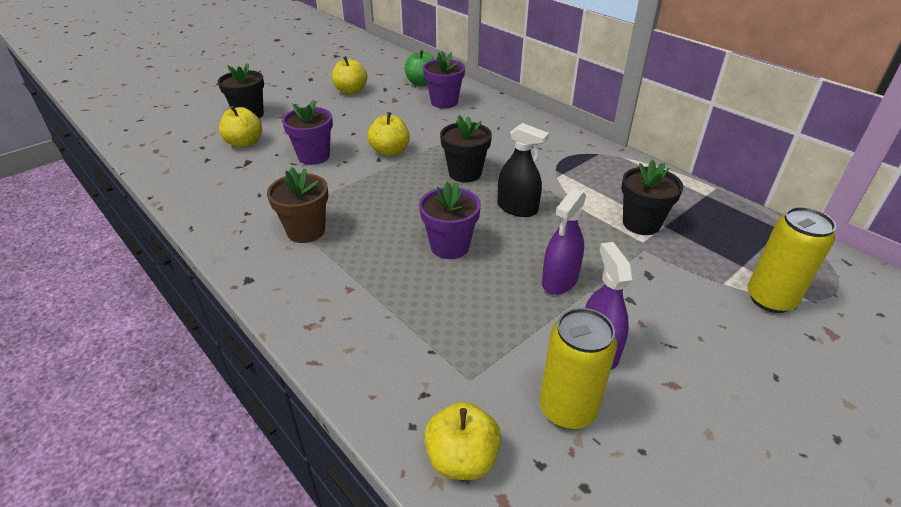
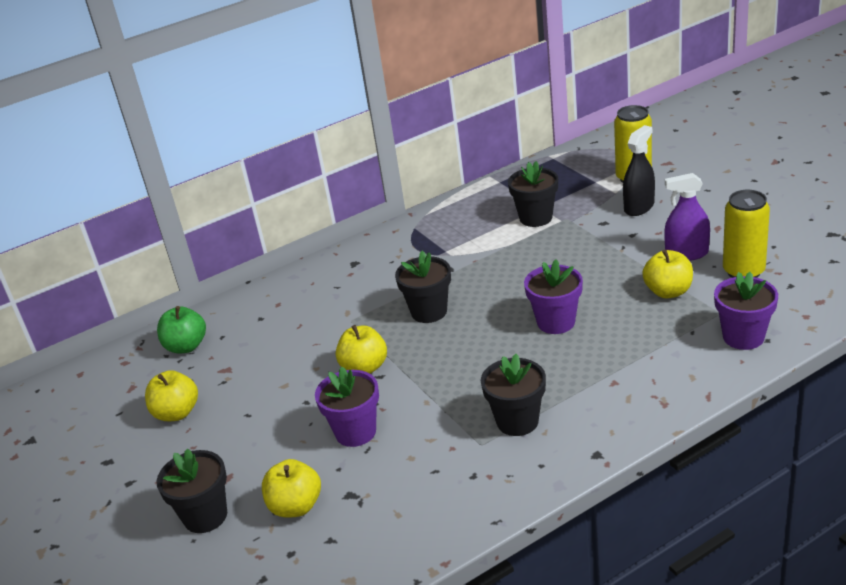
camera: 75 degrees left, 5 degrees down
brown flower pot [267,167,329,243] -> black flower pot [481,354,546,436]
purple flower pot [423,51,465,108] -> purple flower pot moved to [714,272,778,350]
yellow apple [424,402,501,480] -> yellow apple moved to [642,249,693,298]
black spray bottle [498,123,549,217] -> black spray bottle moved to [623,125,655,216]
purple spray bottle [542,189,586,295] -> none

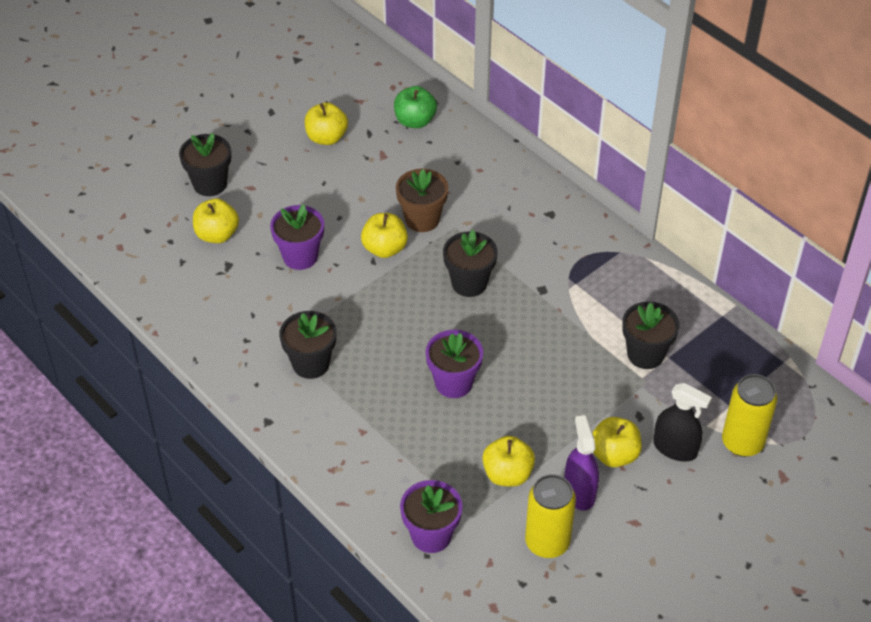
camera: 75 degrees right, 15 degrees up
none -> brown flower pot [396,169,448,232]
none -> yellow apple [593,417,642,467]

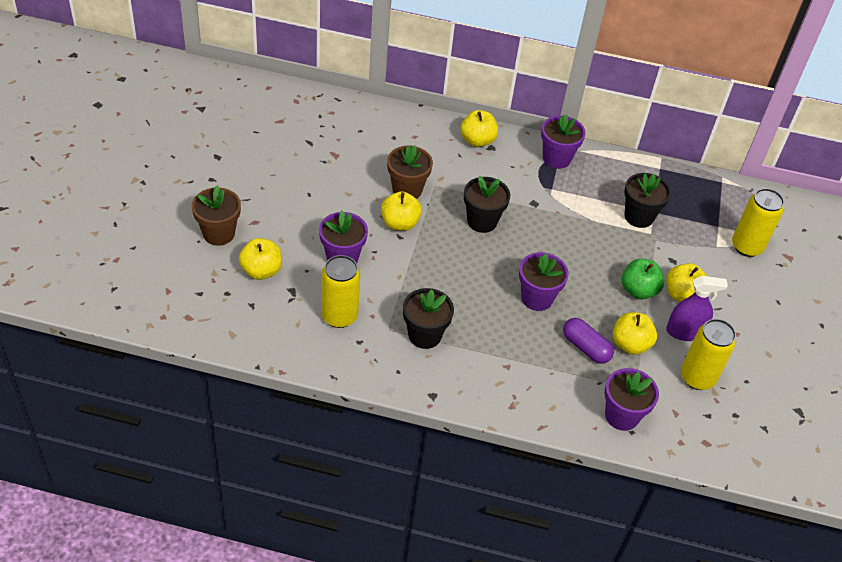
camera: 40 degrees left, 0 degrees up
black flower pot [179,133,231,196] -> brown flower pot [192,186,241,246]
yellow apple [305,102,348,145] -> yellow apple moved to [460,110,498,147]
green apple [394,86,437,128] -> green apple moved to [622,259,664,299]
purple spray bottle [565,415,599,510] -> purple spray bottle turned 135 degrees clockwise [666,276,728,341]
black spray bottle [653,383,712,462] -> none
none -> yellow can [321,255,360,328]
none -> purple flower pot [541,114,586,169]
none -> purple capsule [563,318,614,364]

